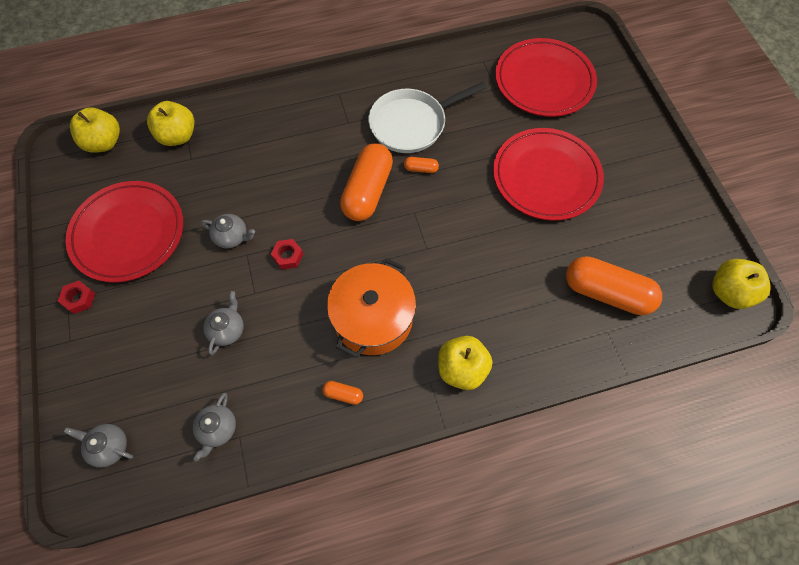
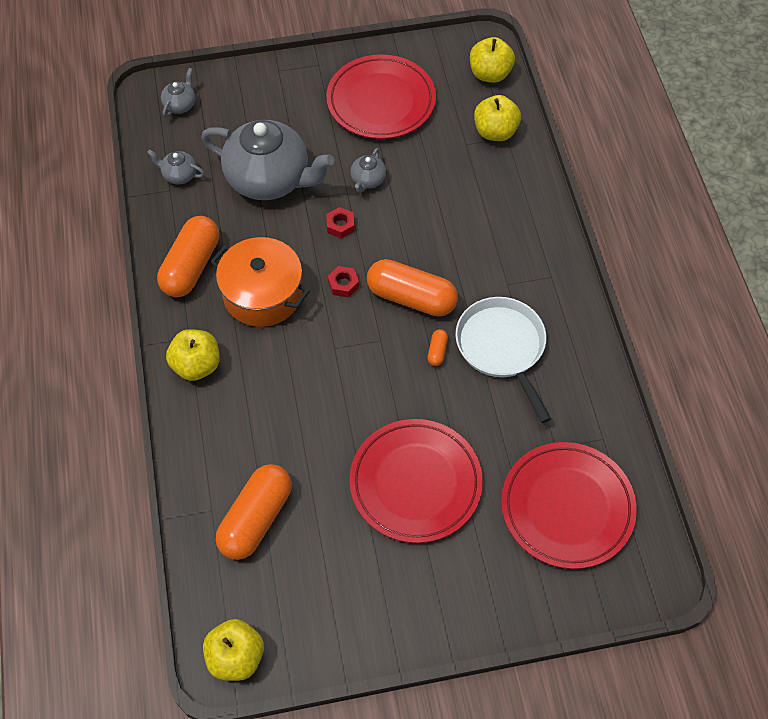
camera: 95 degrees right, 5 degrees down
red nut [58,281,95,314] -> red nut moved to [328,266,359,298]
grey teapot [203,291,244,355] -> grey teapot [201,120,334,200], size x2.39
orange capsule [322,381,363,405] -> orange capsule [157,216,219,297], size x2.41

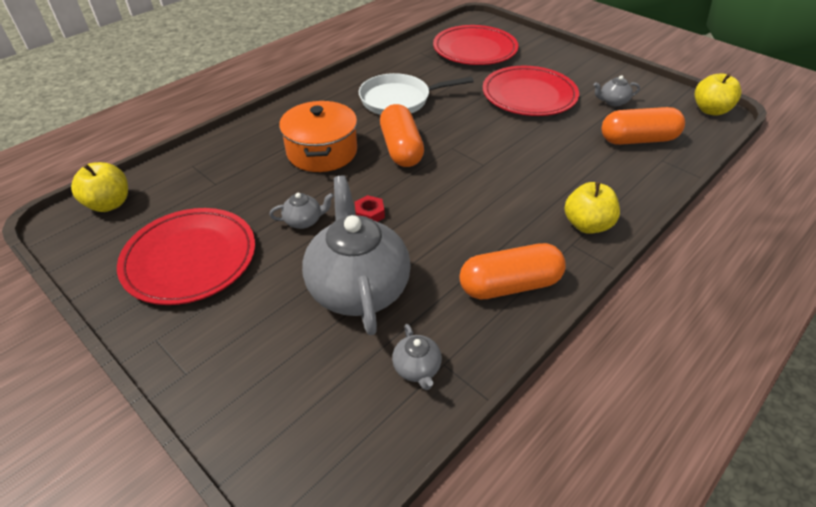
camera: 125 degrees left, 15 degrees down
grey teapot [161,68,195,117] -> grey teapot moved to [594,75,640,106]
orange pot [210,237,310,327] -> orange pot moved to [279,101,357,172]
red nut [328,266,359,298] -> none
orange capsule [428,329,448,366] -> none
white pan [455,297,551,423] -> white pan turned 45 degrees clockwise [359,73,474,115]
yellow apple [474,95,521,141] -> none

